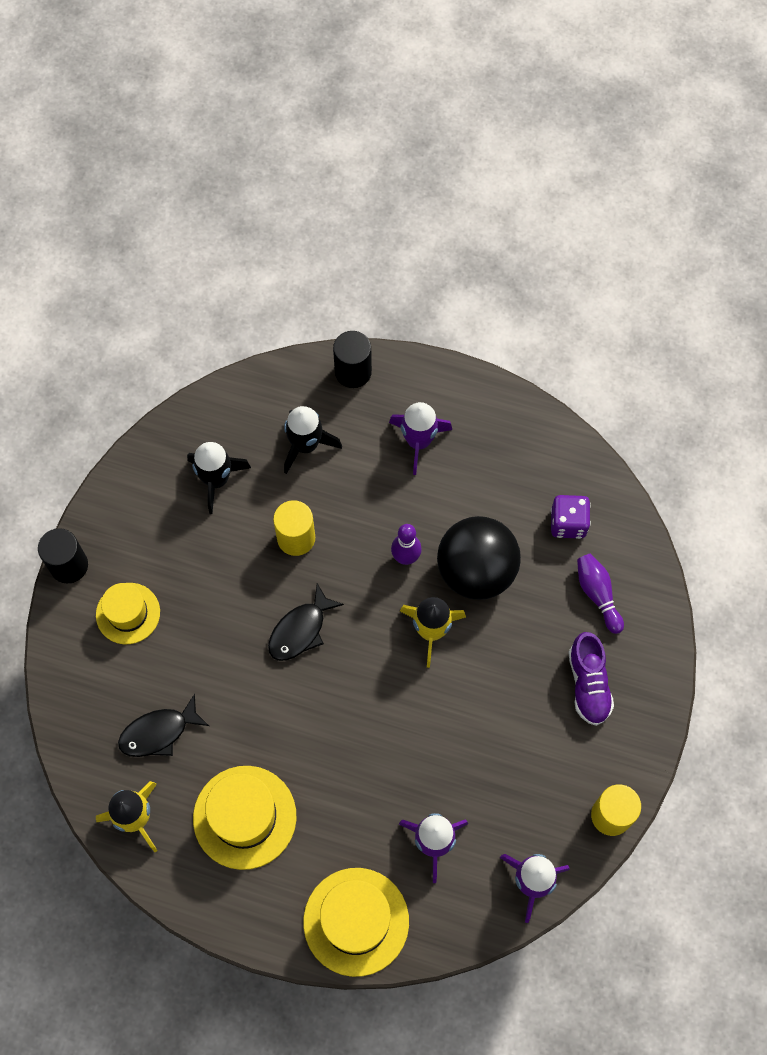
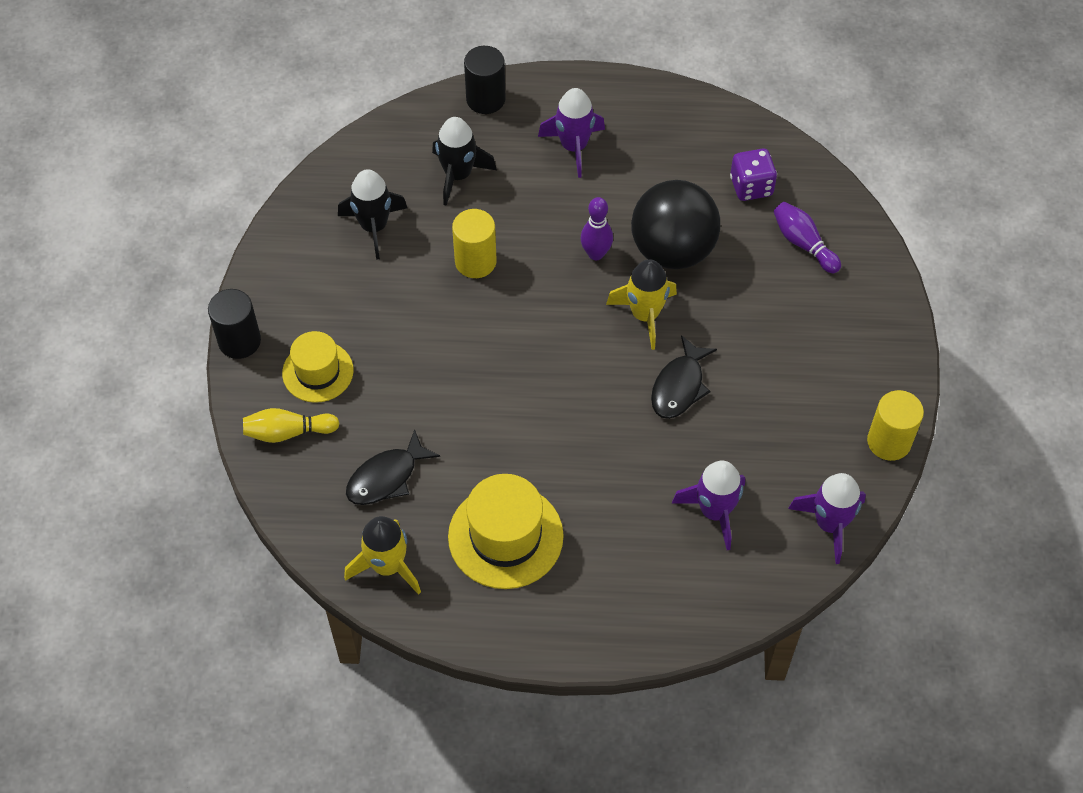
camera: 15 degrees left, 10 degrees down
black fish [268,583,344,661] -> black fish moved to [651,335,717,419]
yellow hat [303,868,409,977] -> none
purple shoe [568,632,614,726] -> none
none -> yellow bowling pin [243,408,339,443]

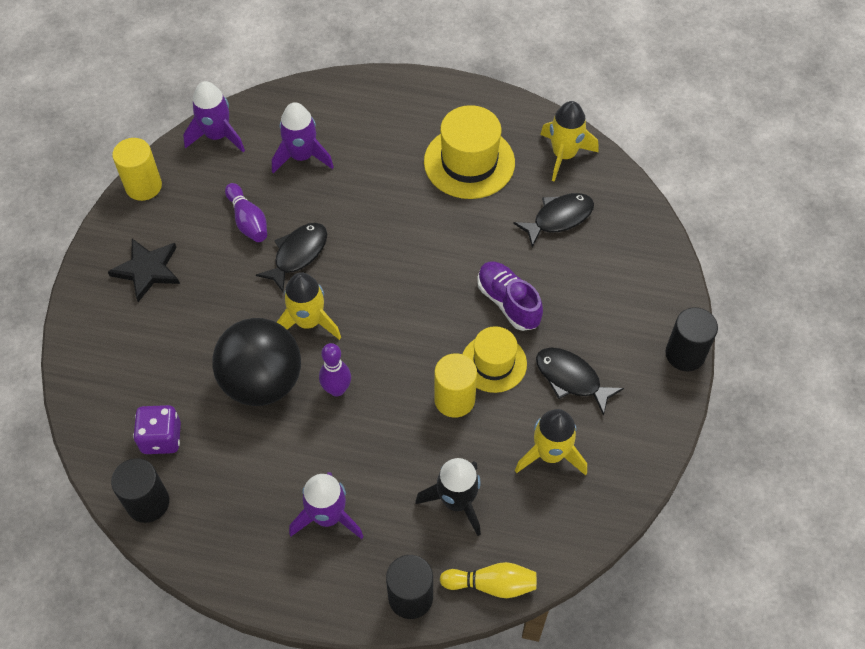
camera: 170 degrees left, 0 degrees up
yellow bowling pin [243,408,339,443] -> yellow bowling pin moved to [440,562,537,598]
yellow hat [282,331,354,403] -> yellow hat moved to [463,326,527,393]
black rocket [338,169,407,260] -> yellow rocket [515,409,587,475]
purple bowling pin [774,202,841,273] -> purple bowling pin moved to [225,183,267,242]
none -> black star [108,239,180,302]
none -> black cylinder [111,458,169,523]
none -> purple shoe [477,261,543,331]
none -> black fish [536,348,624,416]

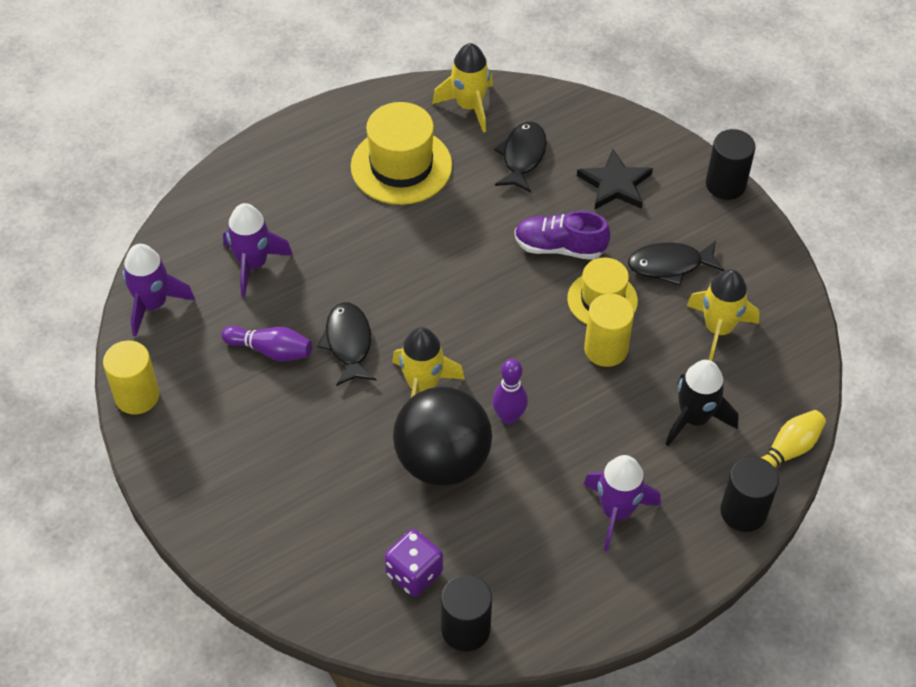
camera: 45 degrees left, 5 degrees down
black star [108,239,180,302] -> black star moved to [577,149,653,209]

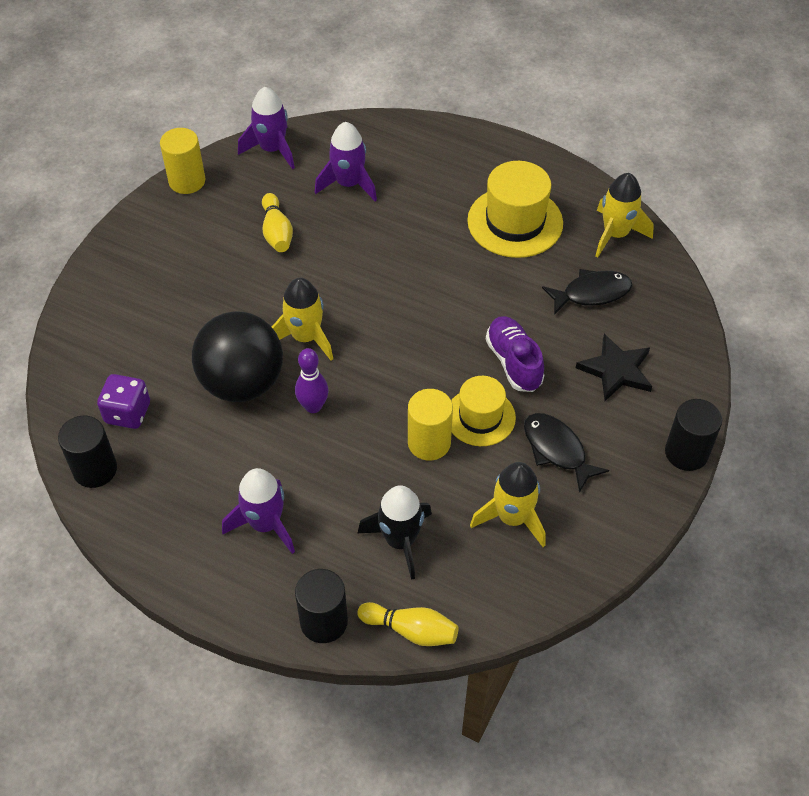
camera: 60 degrees right, 0 degrees up
purple bowling pin [221,326,312,361] -> yellow bowling pin [262,193,293,252]
black fish [318,302,376,386] -> none

